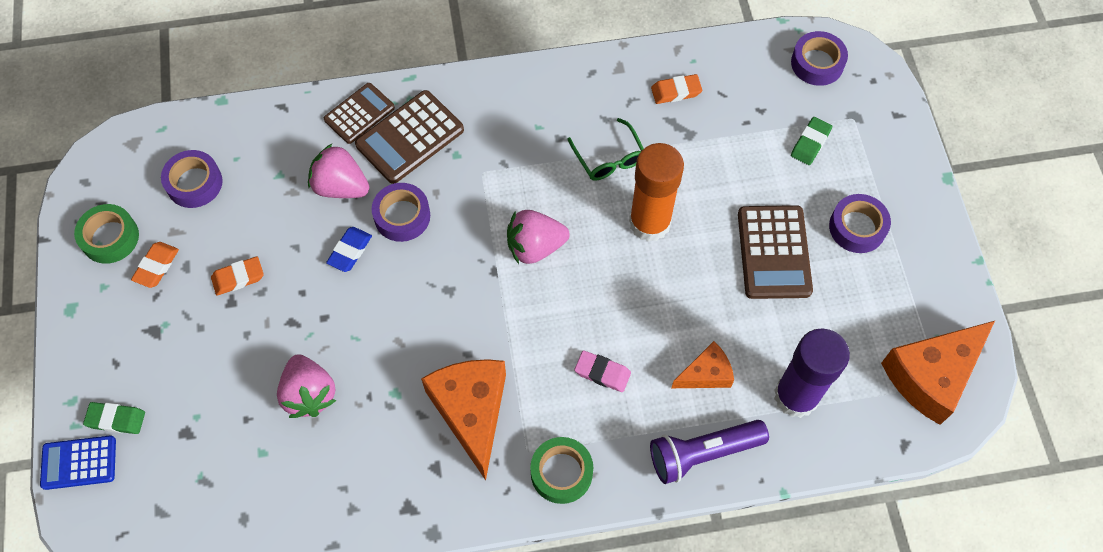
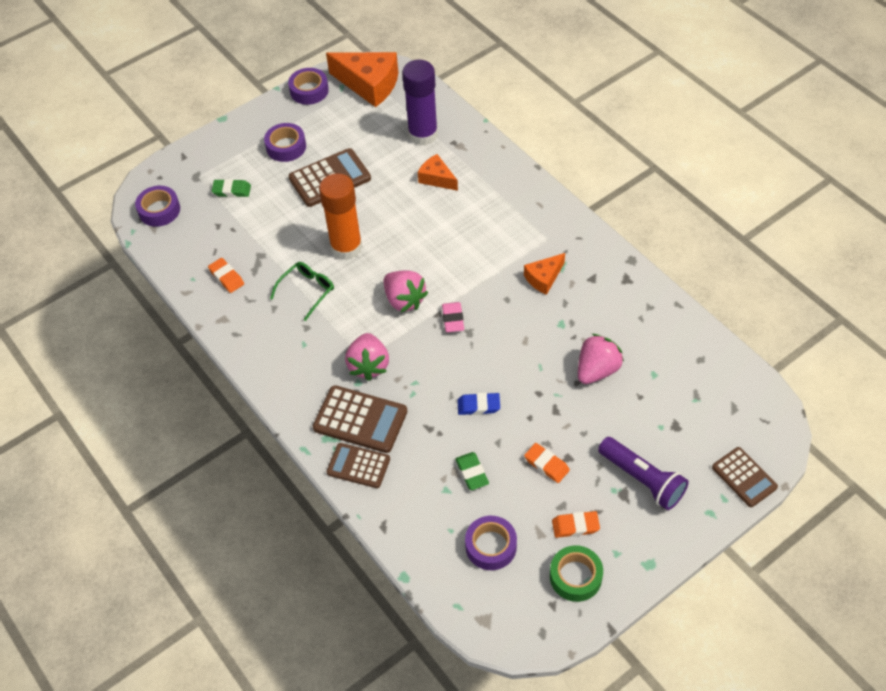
camera: 115 degrees left, 10 degrees down
blue calculator [40,435,116,490] -> brown calculator [712,447,778,507]
green eraser [83,402,145,434] -> green eraser moved to [455,452,489,490]
pink strawberry [308,143,369,198] -> pink strawberry moved to [345,333,389,381]
purple tape [372,183,430,242] -> purple tape moved to [288,68,329,105]
orange cheese [421,359,506,480] -> orange cheese [524,253,565,295], size x0.55
green tape [530,437,593,504] -> none
pink eraser [574,350,631,392] -> pink eraser moved to [442,302,464,332]
purple flashlight [650,420,769,484] -> purple flashlight moved to [598,437,689,510]

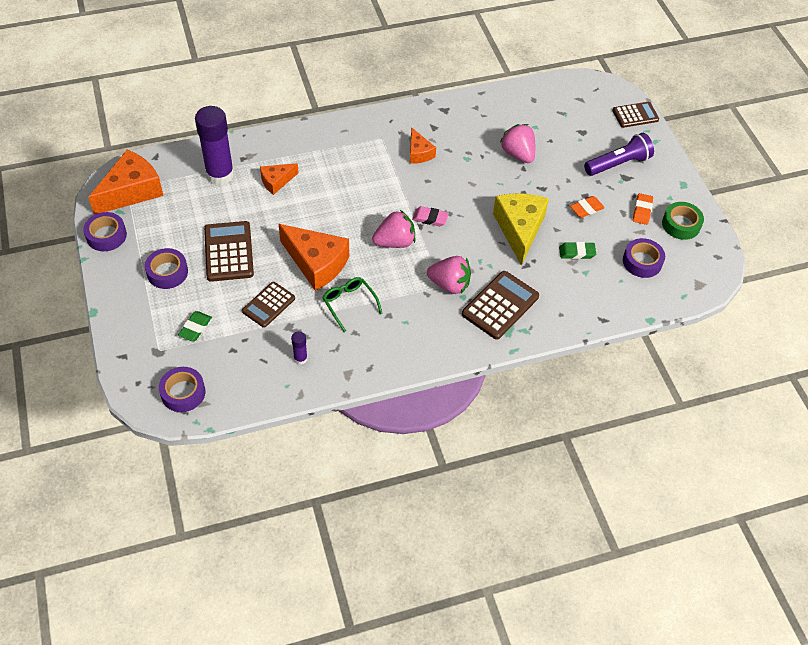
camera: 75 degrees left, 0 degrees up
orange eraser [208,258,244,293] -> purple glue stick [291,331,308,364]
orange glue stick [319,173,363,260] -> orange cheese [278,224,349,291]
brown calculator [327,443,390,488] -> brown calculator moved to [242,282,295,328]
blue eraser [458,393,500,415] -> yellow cheese [493,193,549,266]

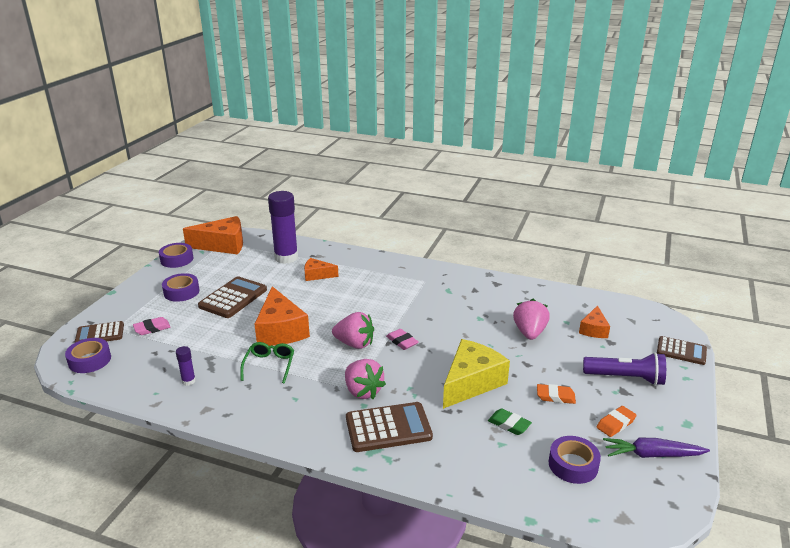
camera: 40 degrees right, 25 degrees down
green eraser [178,311,212,341] -> pink eraser [133,317,171,335]
brown calculator [242,282,295,328] -> brown calculator moved to [75,321,124,342]
orange cheese [410,127,436,164] -> orange cheese moved to [579,305,610,338]
green tape [662,202,704,240] -> purple carrot [603,438,710,458]

